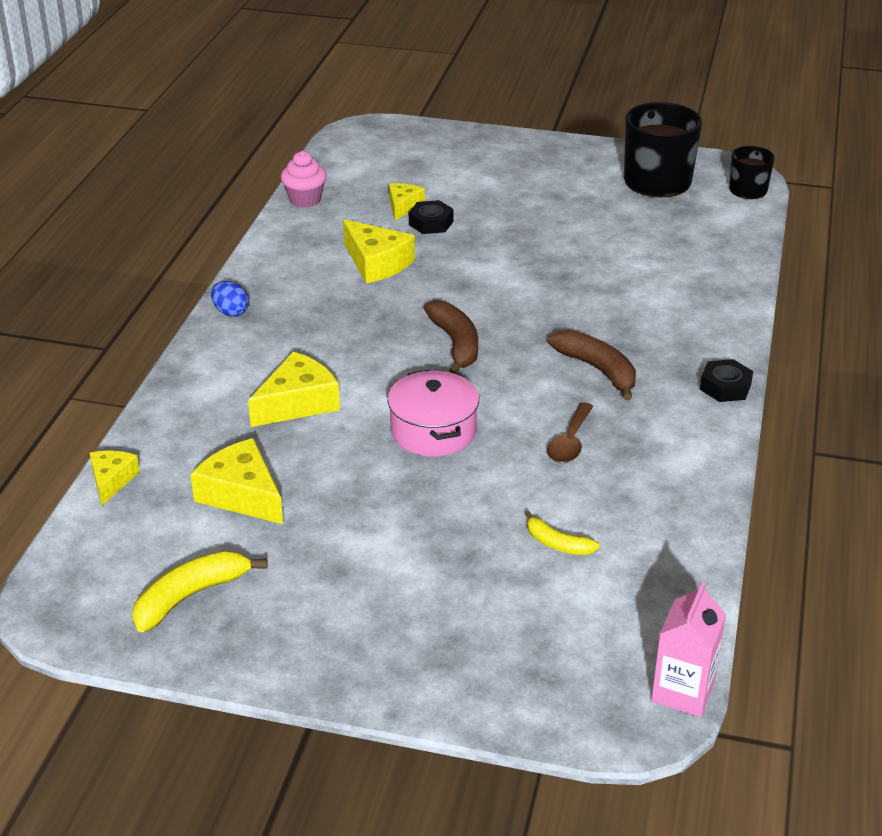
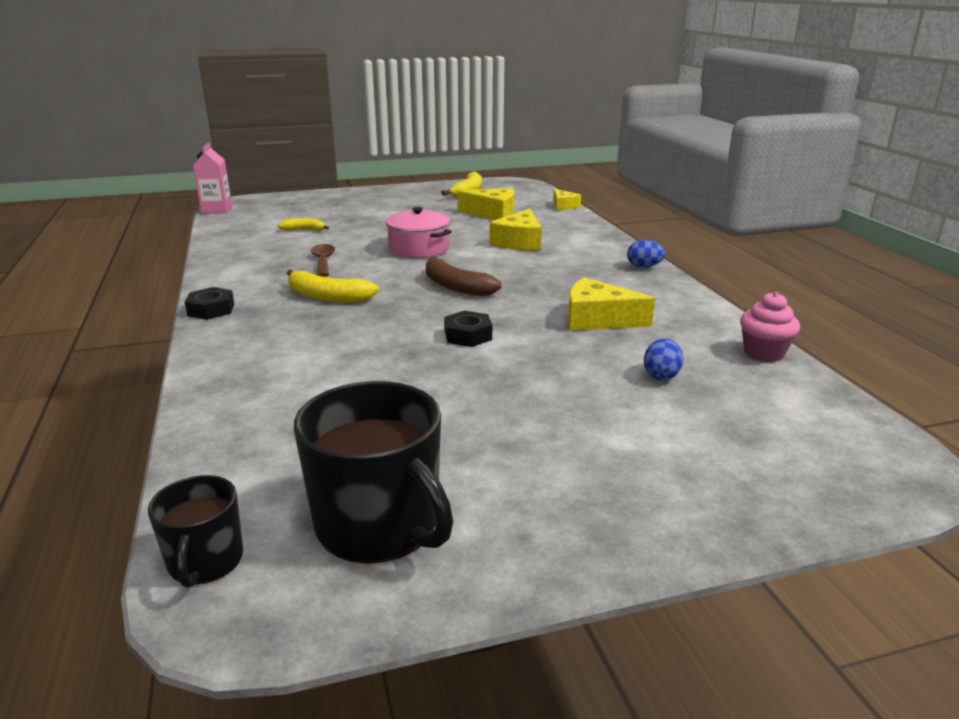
camera: 150 degrees right, 10 degrees down
yellow cheese [389,183,425,221] -> blue egg [644,338,683,380]
black nut [409,200,454,234] -> black nut moved to [444,311,492,347]
brown banana [548,330,636,400] -> yellow banana [287,269,379,303]

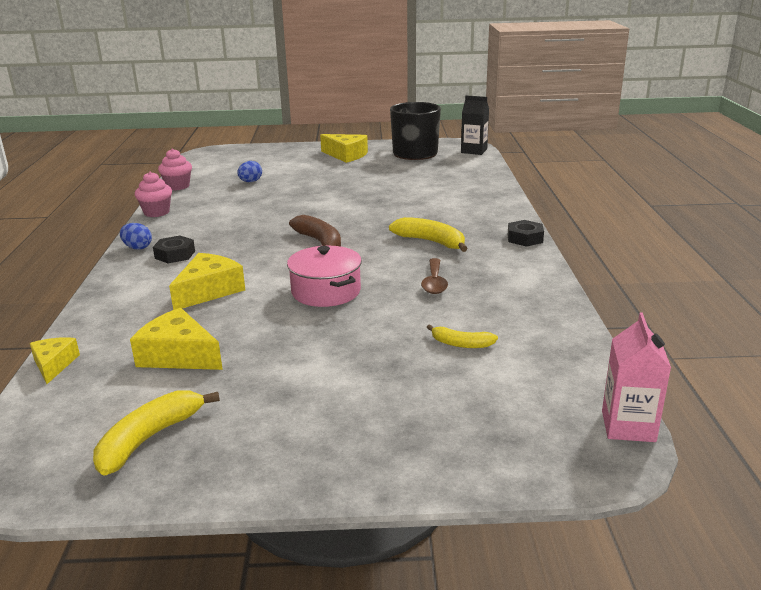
camera: 165 degrees left, 0 degrees up
black mug [148,475,243,588] -> black carton [461,95,489,155]
black nut [444,311,492,347] -> black nut moved to [153,236,195,263]
yellow cheese [568,277,655,331] -> yellow cheese moved to [320,134,368,163]
none -> pink cupcake [135,171,172,217]

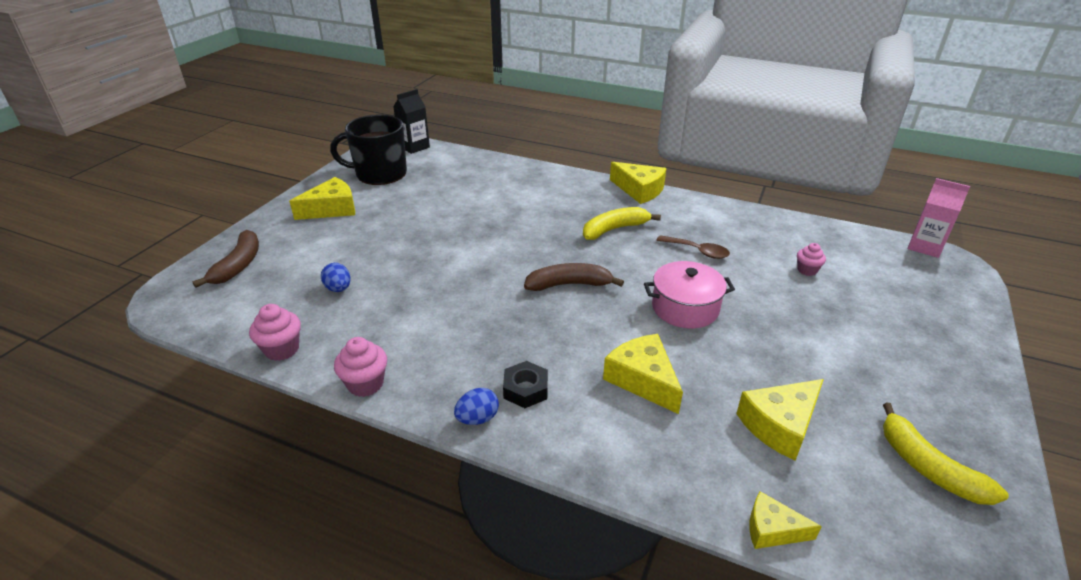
camera: 65 degrees left, 10 degrees up
yellow banana [427,324,498,348] -> pink cupcake [797,243,826,276]
black nut [508,220,544,247] -> yellow cheese [610,162,666,204]
none -> brown banana [192,230,259,288]

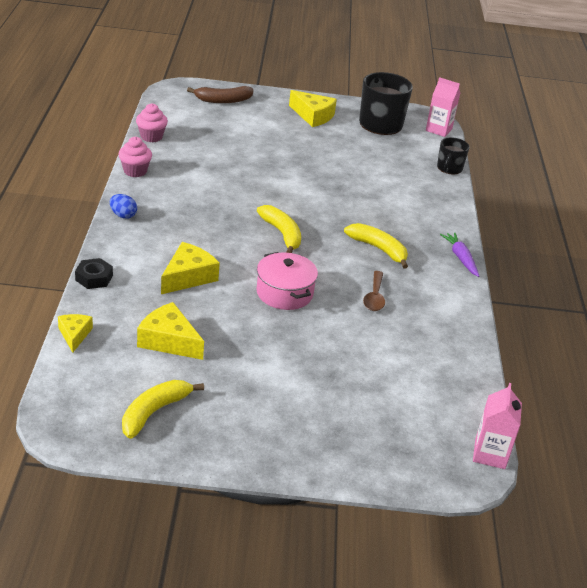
camera: 65 degrees right, 0 degrees up
blue egg [321,263,351,292] -> none
black carton [393,89,430,154] -> pink carton [426,77,460,137]
black nut [503,361,548,408] -> black nut moved to [75,258,113,289]
brown banana [524,263,624,291] -> yellow banana [257,205,301,253]
yellow cheese [610,162,666,204] -> purple carrot [440,232,479,277]
pink cupcake [797,243,826,276] -> none
none -> black mug [437,137,470,174]

